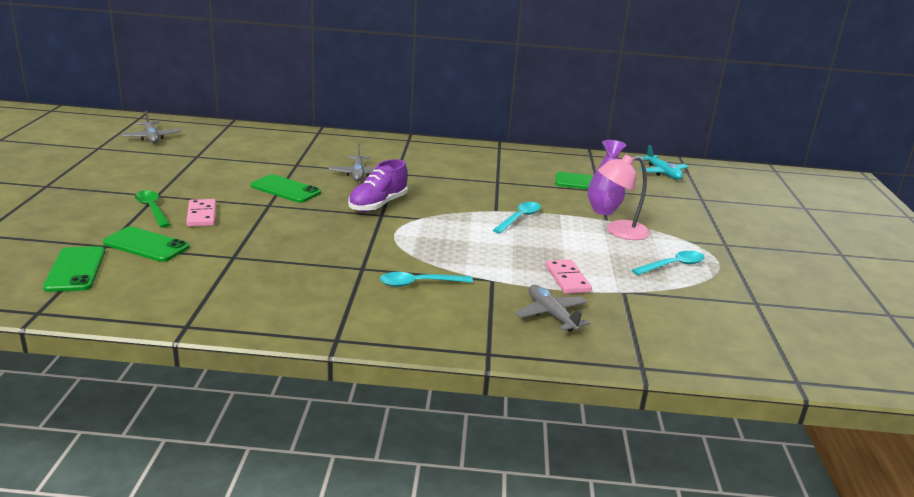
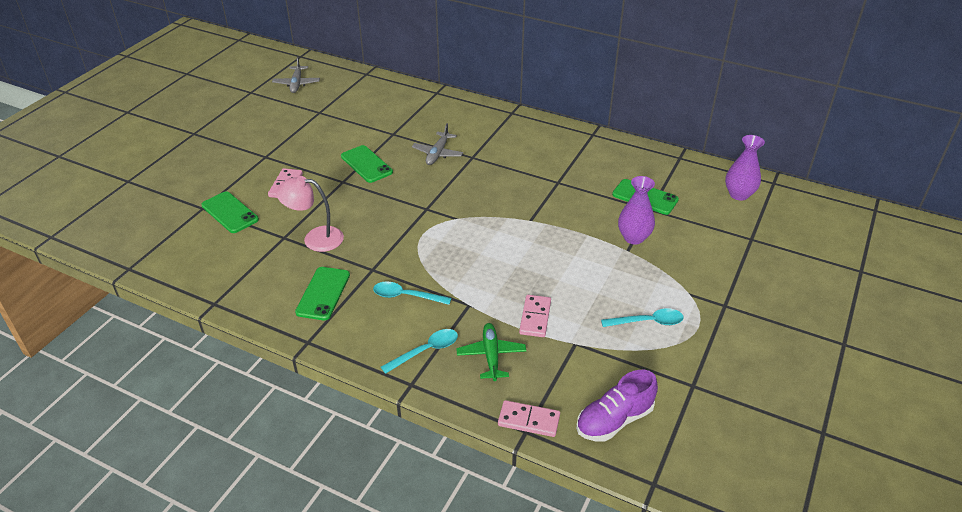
camera: 25 degrees right, 15 degrees up
green phone [43,246,105,292] -> green phone moved to [295,267,350,320]
green spoon [135,190,171,228] -> none
purple shoe [348,159,408,212] -> purple shoe moved to [576,370,658,442]
turquoise spoon [493,202,541,234] -> turquoise spoon moved to [381,329,458,374]
grey plane [515,285,590,332] -> green plane [456,323,526,381]
pink lamp [598,154,650,240] -> pink lamp moved to [276,176,344,252]
turquoise plane [640,145,689,180] -> purple vase [725,135,765,201]
none -> pink domino [498,400,560,437]

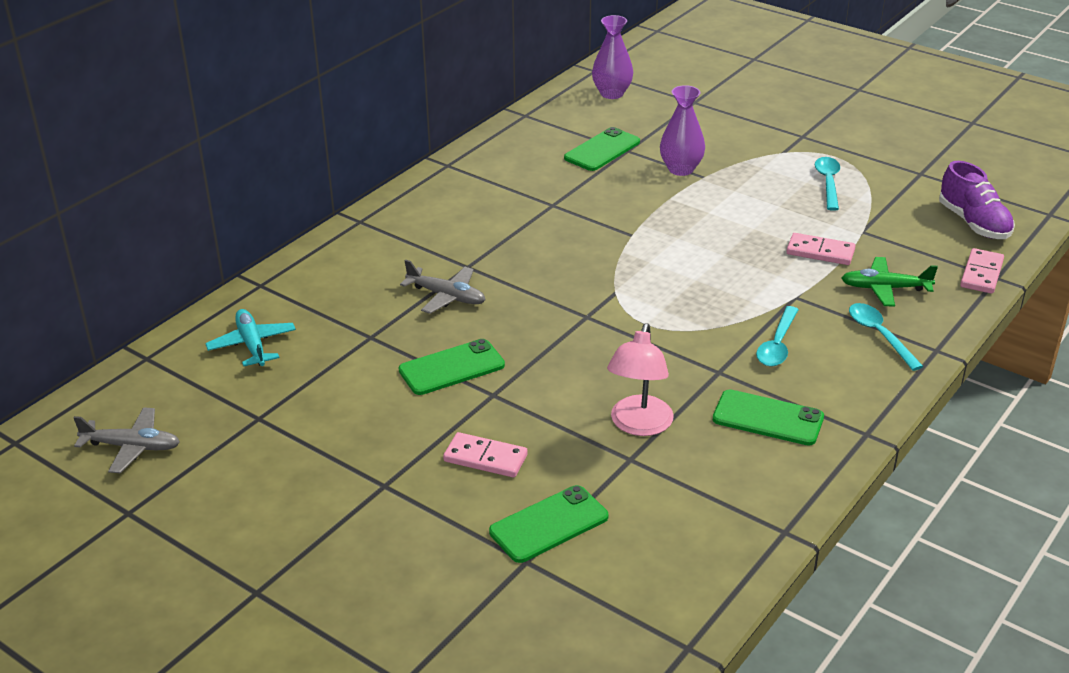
camera: 80 degrees left, 5 degrees down
none -> turquoise plane [205,309,296,366]

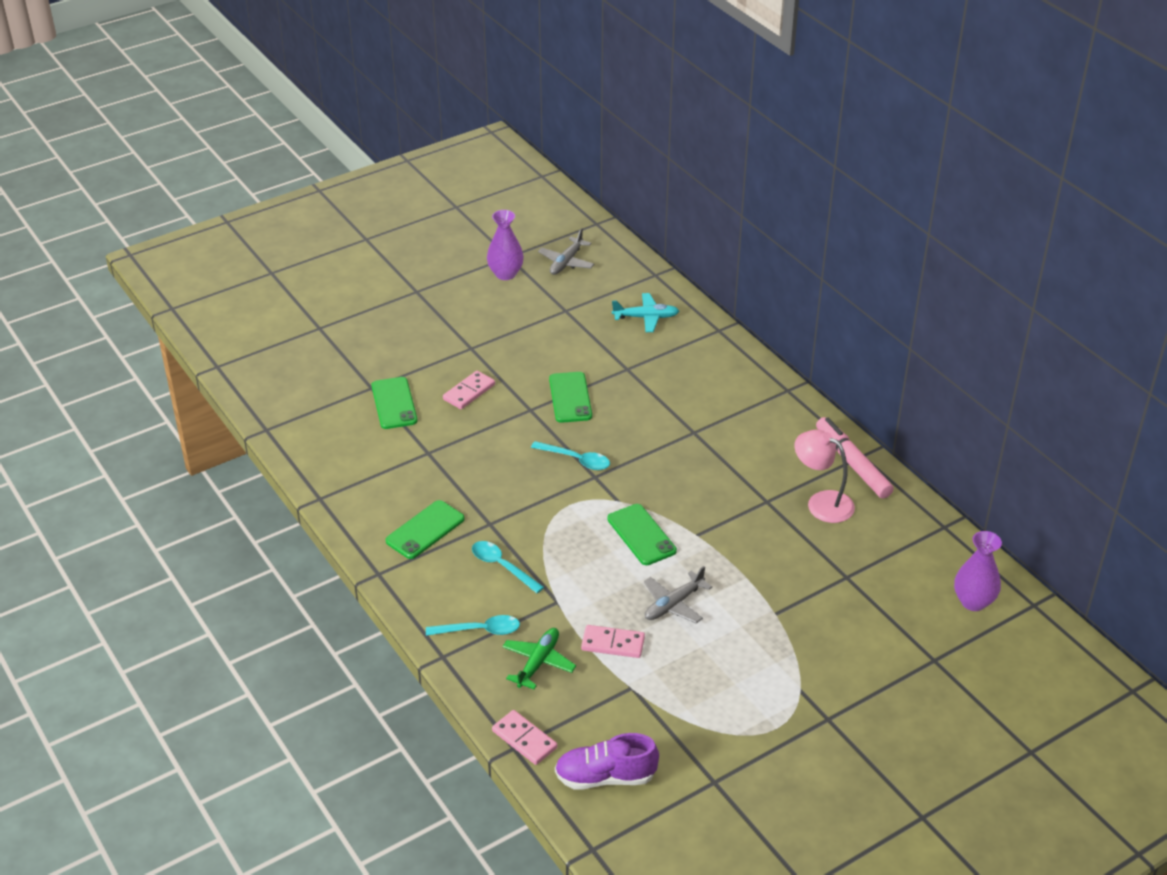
camera: 110 degrees right, 5 degrees up
grey plane [400,260,486,314] -> grey plane moved to [644,566,712,623]
green phone [564,127,640,171] -> green phone moved to [607,504,677,565]
pink lamp [607,323,674,436] -> pink lamp moved to [794,430,855,523]
purple vase [660,85,705,176] -> purple vase moved to [487,210,524,280]
pink domino [786,233,855,265] -> pink domino turned 60 degrees clockwise [581,625,645,658]
turquoise spoon [815,157,840,211] -> turquoise spoon moved to [531,441,610,470]
none -> pink marker [816,417,894,499]

